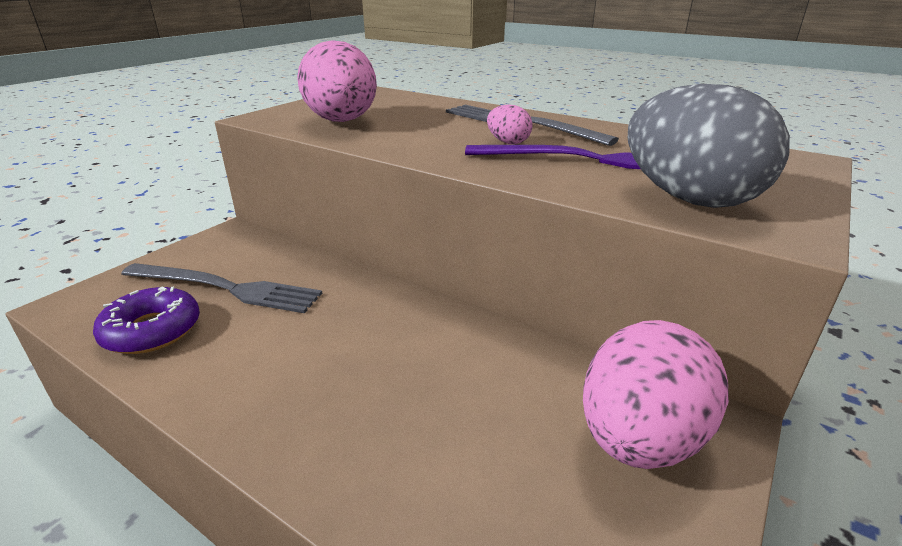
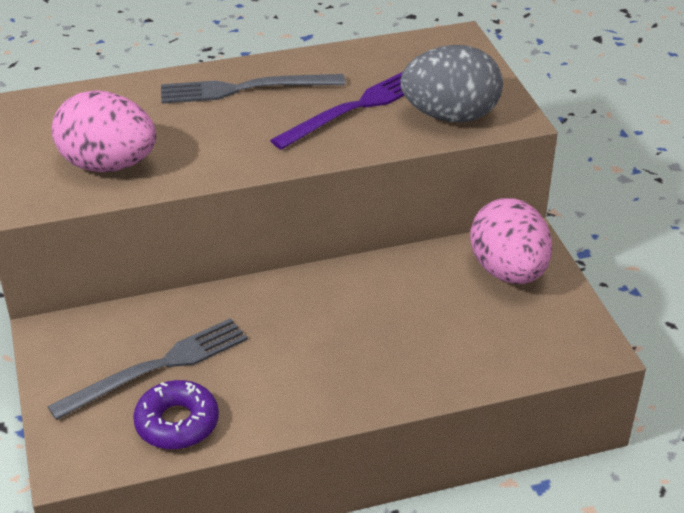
camera: 50 degrees left, 10 degrees up
pink egg [487,105,533,144] -> none

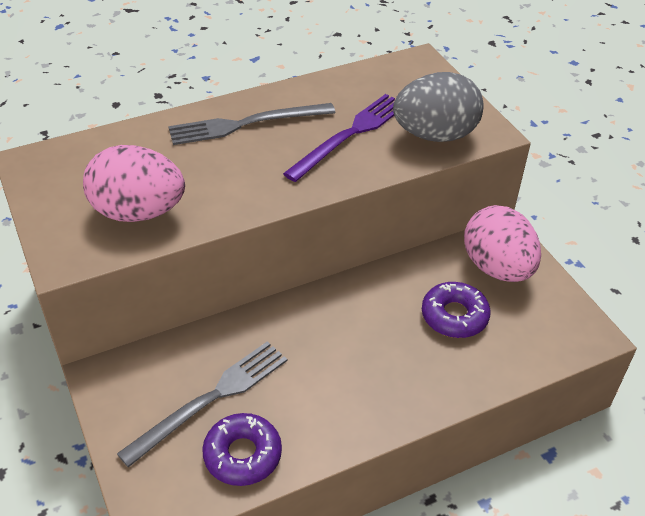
camera: 10 degrees left, 5 degrees up
none -> purple donut [422,282,491,338]

